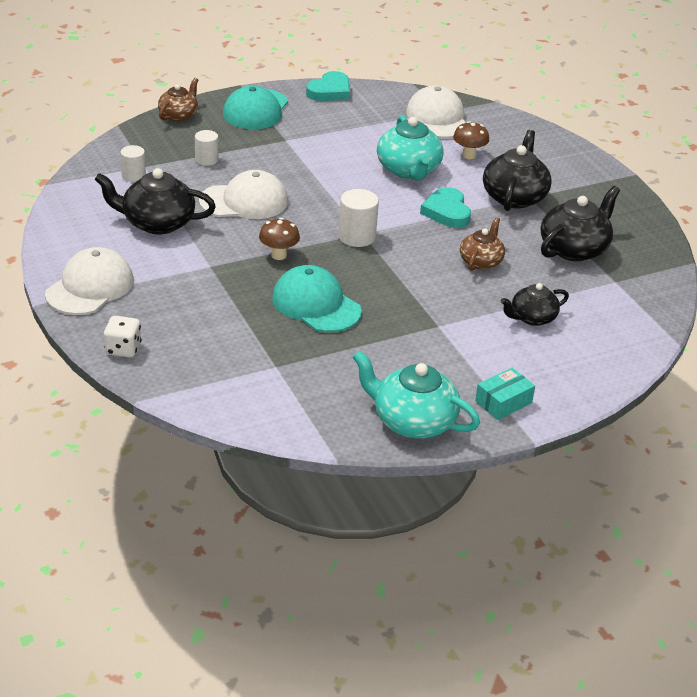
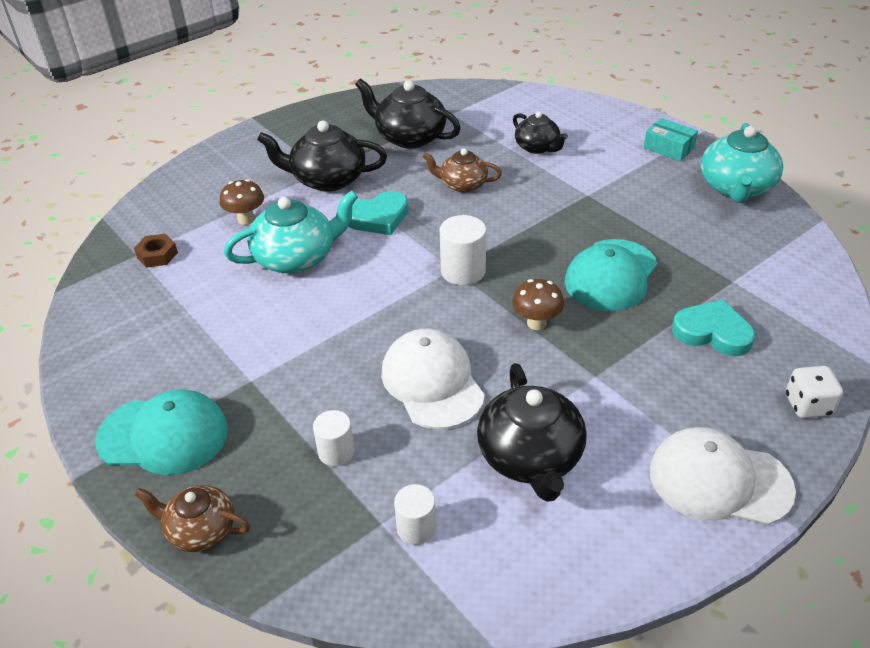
camera: 100 degrees left, 5 degrees up
turquoise heart [306,71,350,101] -> turquoise heart moved to [672,299,755,356]
white cap [406,85,465,138] -> brown nut [134,234,178,268]

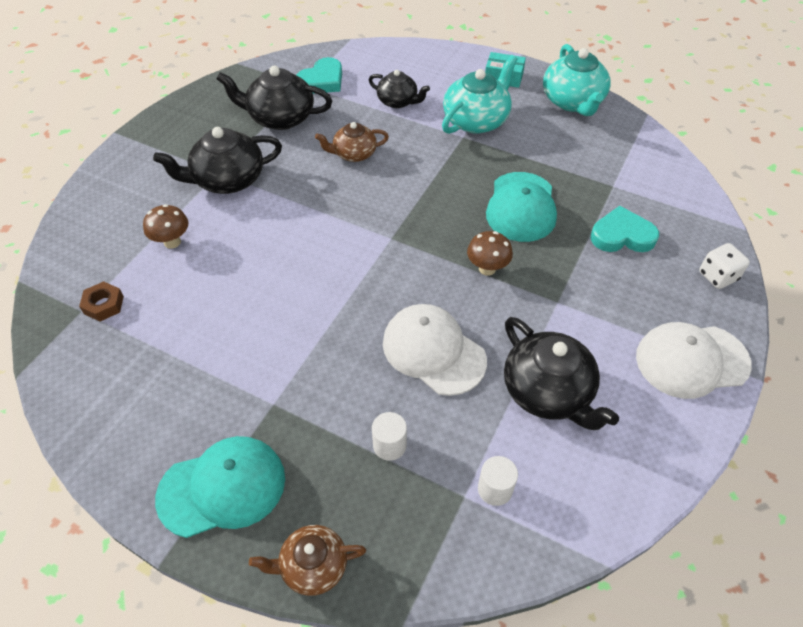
camera: 25 degrees left, 10 degrees up
turquoise teapot [224,191,358,274] -> turquoise teapot moved to [442,55,518,134]
turquoise heart [349,191,409,235] -> turquoise heart moved to [296,57,342,94]
white cylinder [440,215,486,285] -> none

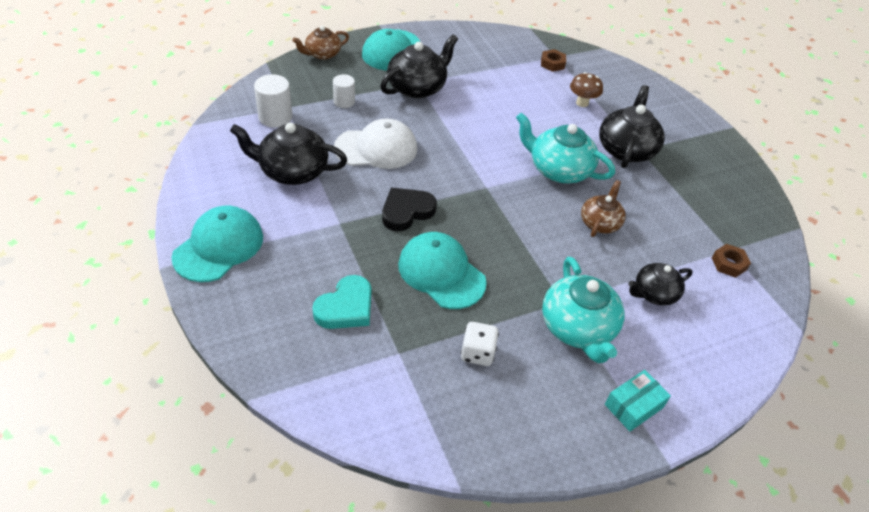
camera: 125 degrees right, 5 degrees down
black teapot [217,66,332,130] -> black teapot moved to [380,34,458,98]
brown teapot [249,525,366,596] -> brown teapot turned 150 degrees counterclockwise [292,26,349,60]
turquoise heart [296,57,342,94] -> brown nut [712,244,751,278]
brown mushroom [467,231,513,276] -> black heart [382,188,437,231]
white cylinder [478,456,518,506] -> white cylinder [254,74,292,127], size x1.51
turquoise teapot [543,44,611,116] -> turquoise teapot moved to [516,112,615,183]
white cap [636,322,752,399] -> turquoise cap [172,206,263,282]
white dice [699,243,750,289] -> white dice moved to [460,322,499,366]

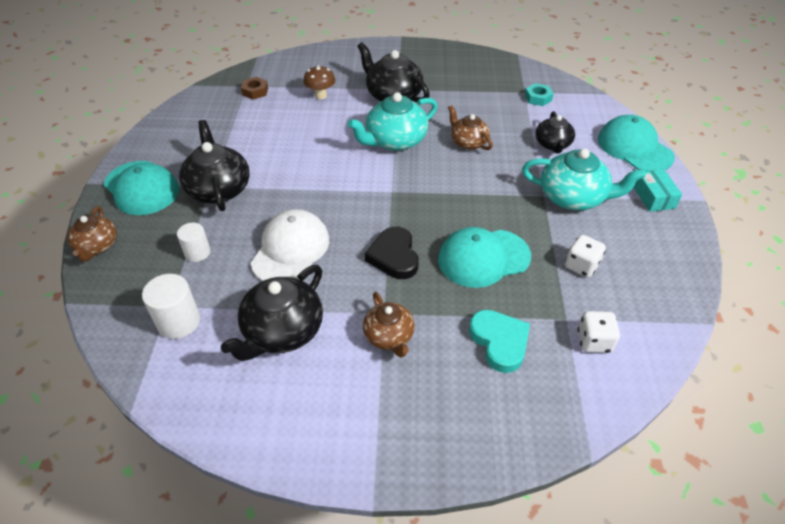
camera: 60 degrees left, 0 degrees up
turquoise cap [172,206,263,282] -> turquoise cap moved to [598,115,675,172]
brown nut [712,244,751,278] -> turquoise nut [525,83,554,106]
none -> brown teapot [363,292,415,357]
none -> white dice [577,311,620,353]

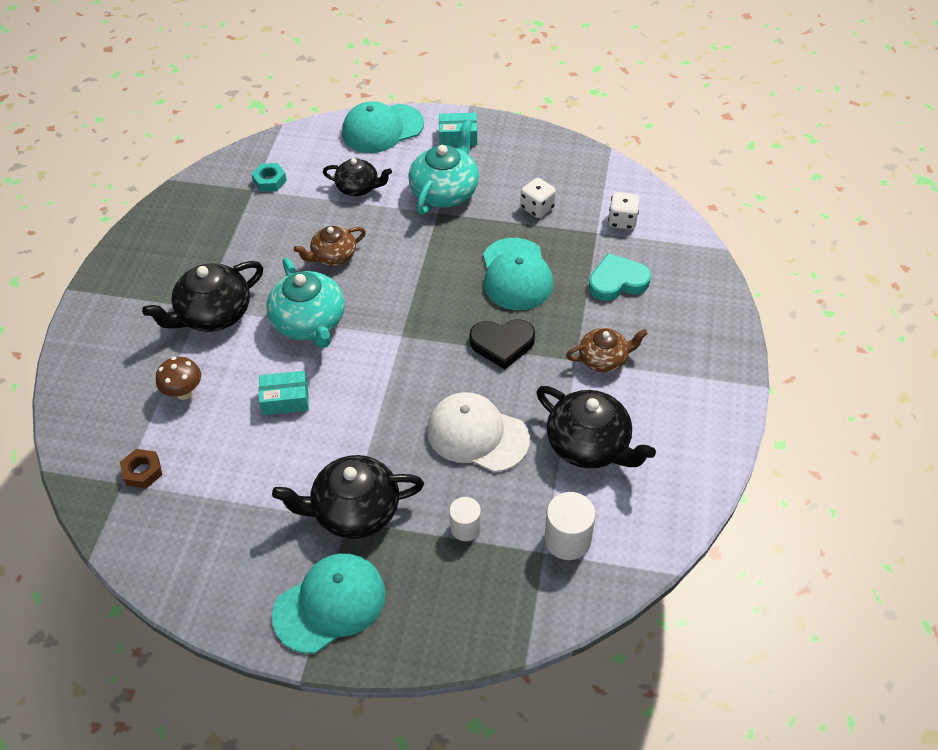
camera: 80 degrees left, 5 degrees up
brown teapot [67,206,117,262] -> none
none -> turquoise box [259,371,309,415]

